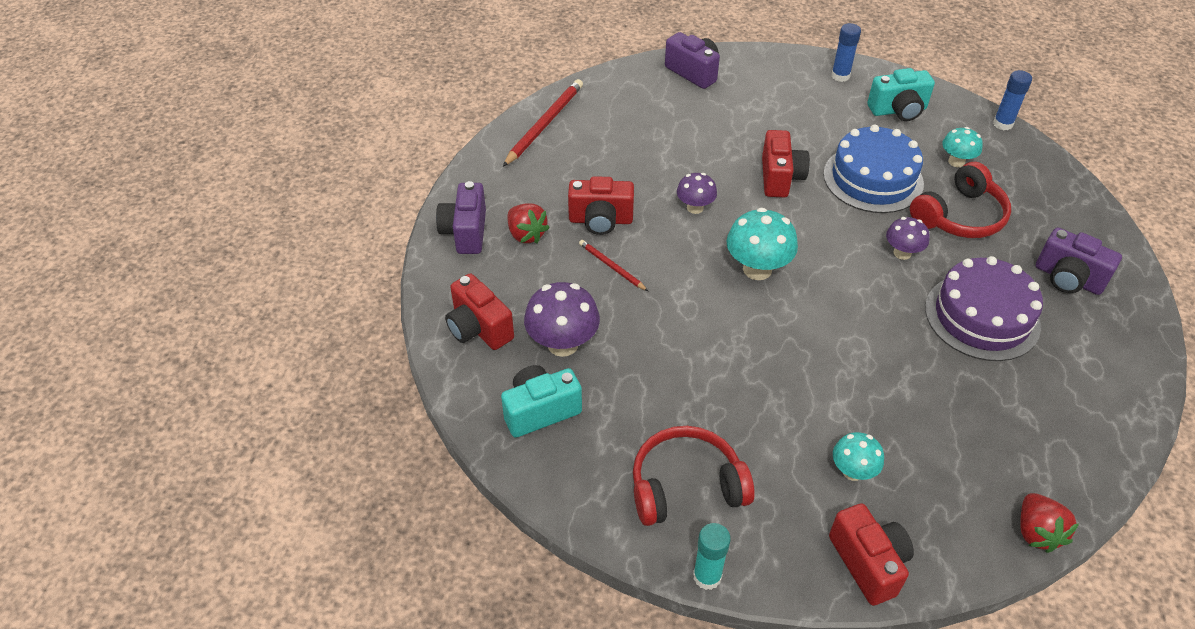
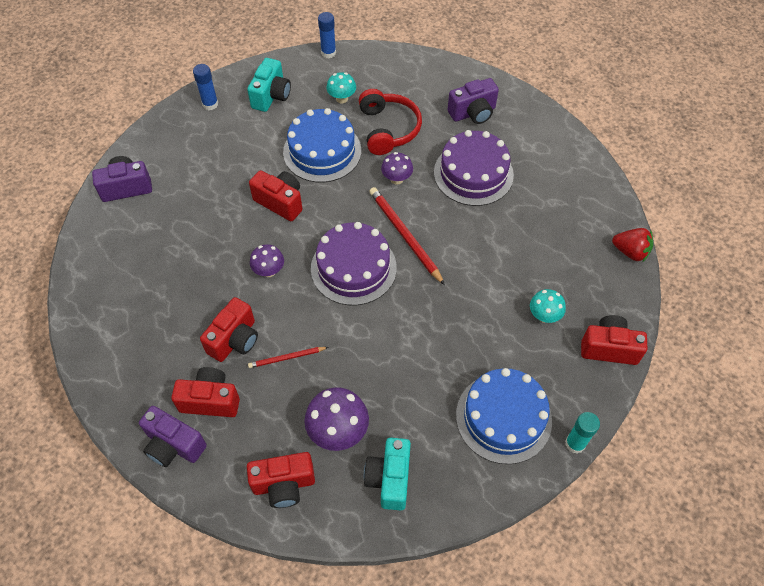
camera: 60 degrees left, 10 degrees up
red pencil [503,79,583,167] -> red pencil moved to [369,187,445,285]
red strawberry [507,203,550,243] -> red camera [171,367,240,417]
red headphones [633,426,755,526] -> blue cake [456,368,552,464]
turquoise mushroom [726,208,798,280] -> purple cake [311,222,397,305]

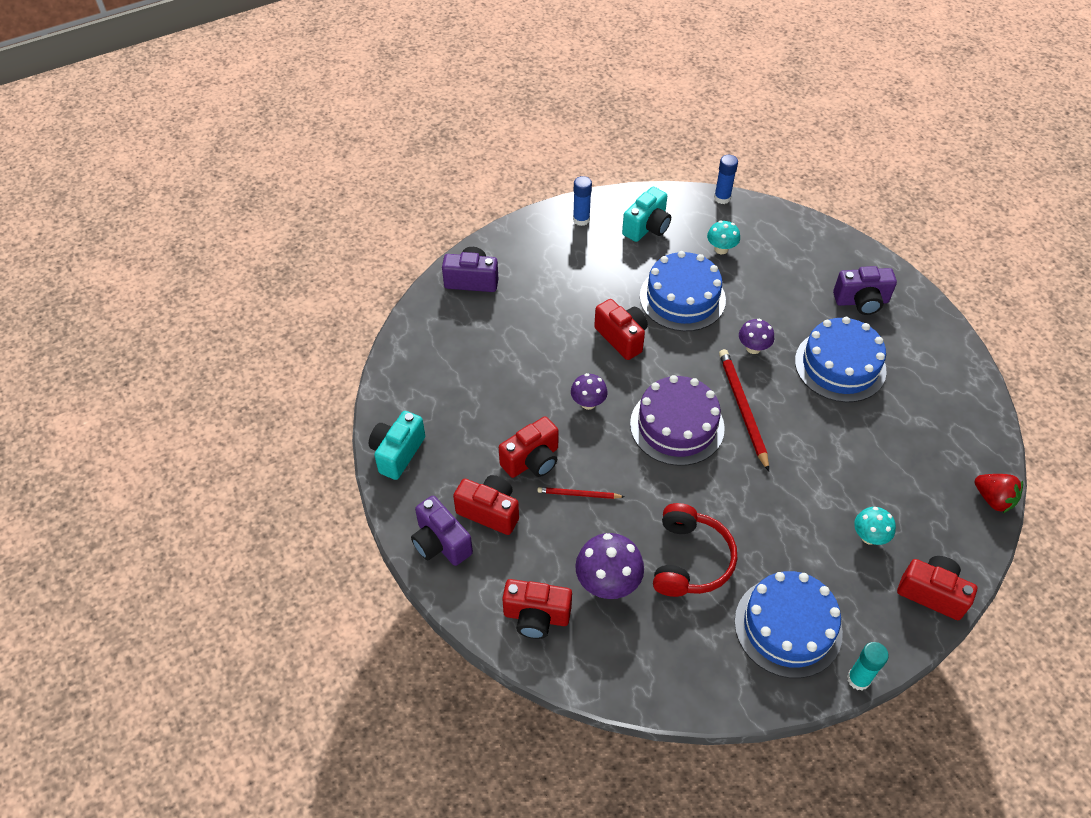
camera: 20 degrees right, 5 degrees down
red headphones [359,89,422,155] -> red headphones moved to [653,503,737,597]
turquoise camera [364,438,411,510] -> turquoise camera moved to [369,411,425,480]
purple cake [434,130,514,206] -> blue cake [795,317,887,402]

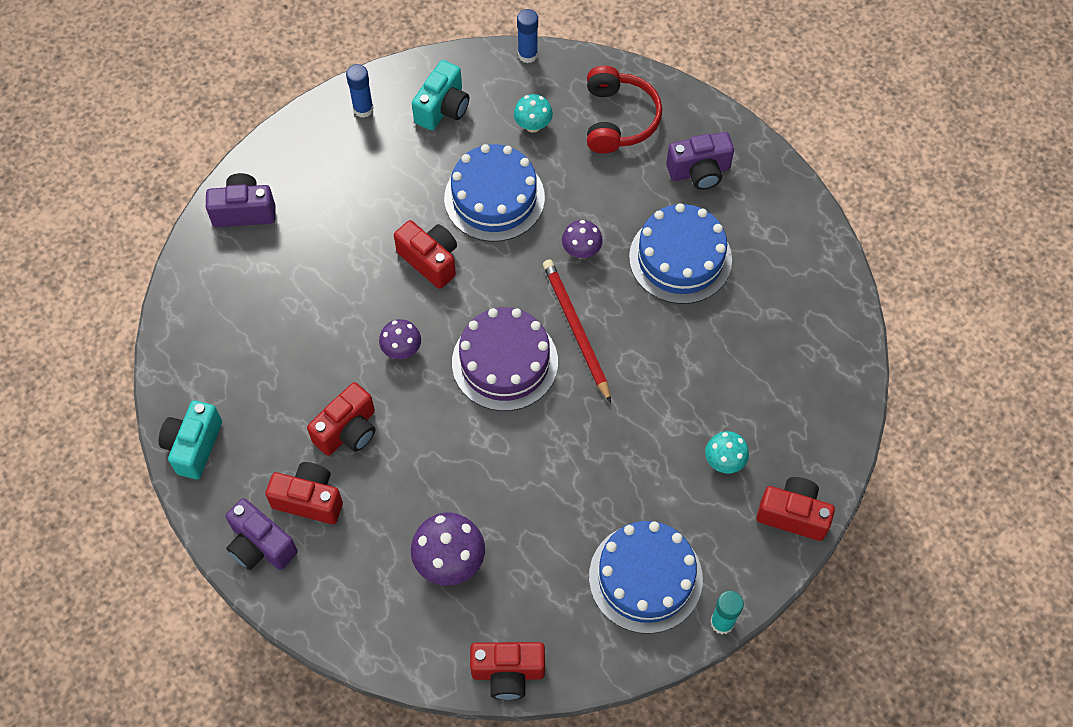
camera: 10 degrees left, 10 degrees up
red camera [502,579,572,639] -> red camera moved to [470,642,545,700]
red pencil [537,487,624,499] -> none
red headphones [653,503,737,597] -> red headphones moved to [587,66,662,154]
red strawberry [975,474,1023,513] -> none

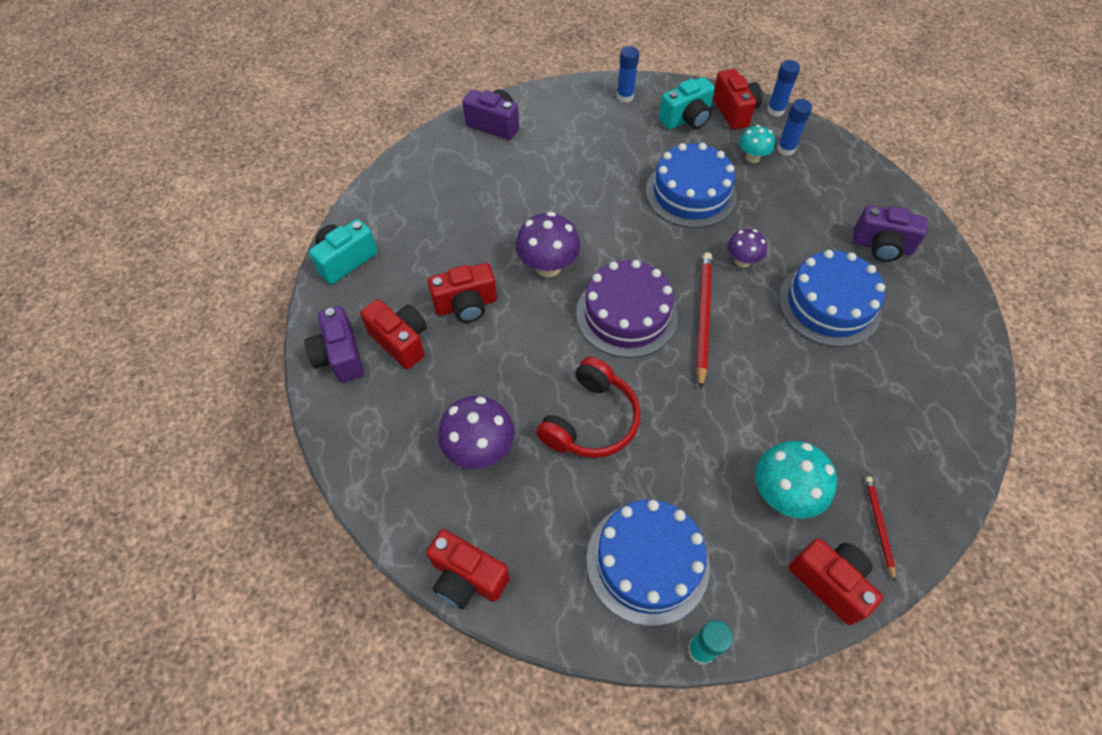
camera: 30 degrees right, 5 degrees down
purple mushroom [379,319,421,359] -> purple mushroom [516,212,580,277], size x1.63
red camera [394,220,457,289] -> red camera moved to [713,69,762,130]
red headphones [587,66,662,154] -> red headphones moved to [536,357,641,458]
turquoise mushroom [705,431,749,473] -> turquoise mushroom [755,441,837,519], size x1.63
none -> blue glue stick [777,99,812,156]
none -> red pencil [865,477,896,581]

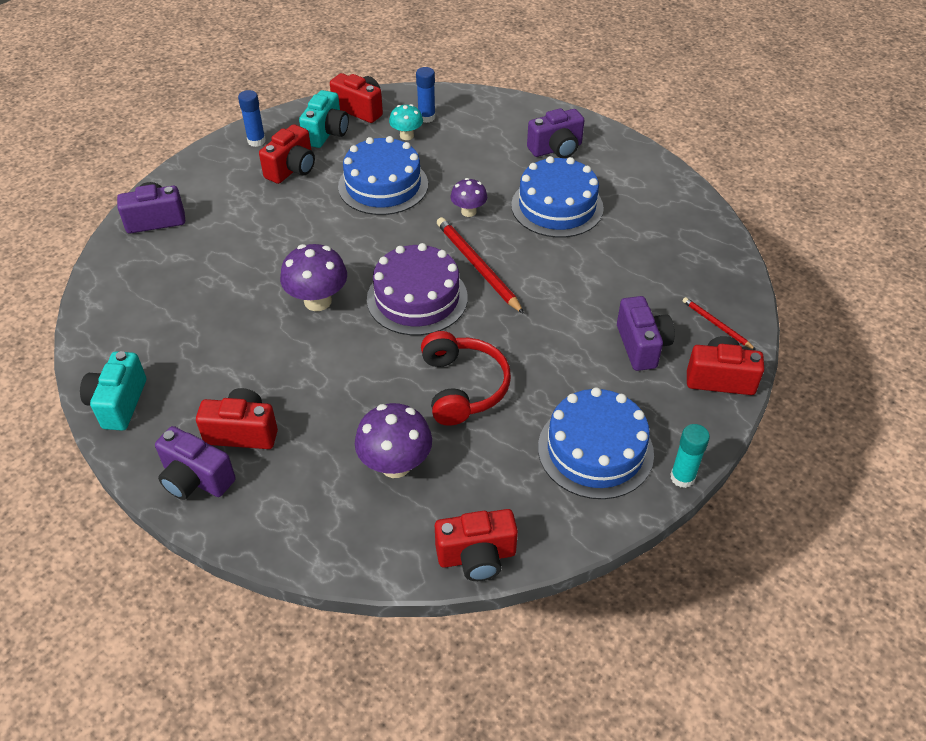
camera: 40 degrees left, 10 degrees down
red camera [428,263,497,323] -> red camera moved to [259,124,315,184]
turquoise mushroom [755,441,837,519] -> purple camera [617,296,675,371]
blue glue stick [767,60,800,117] -> none

